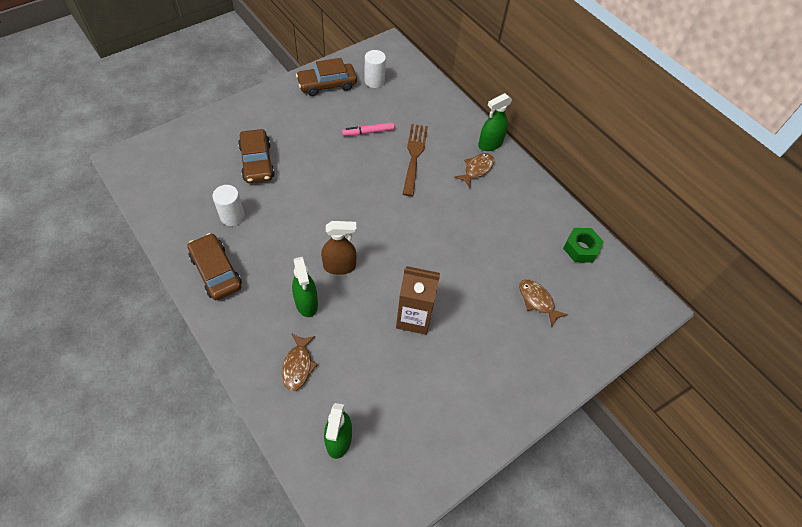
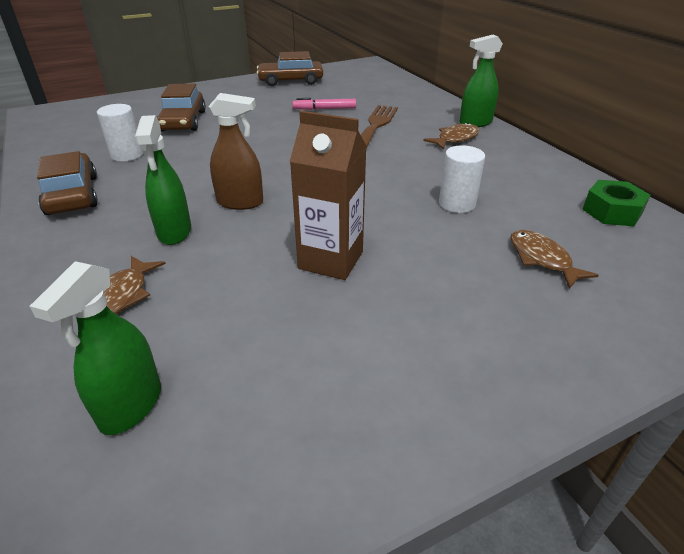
camera: 15 degrees right, 20 degrees down
white cylinder [365,50,386,88] -> white cylinder moved to [439,145,485,213]

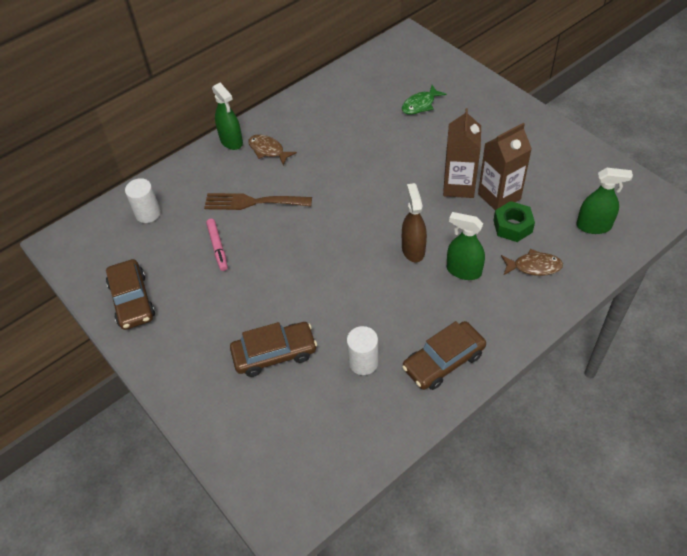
camera: 100 degrees left, 15 degrees up
green spray bottle [135,115,191,245] -> green spray bottle turned 135 degrees counterclockwise [447,212,485,280]
white cylinder [439,145,485,213] -> white cylinder moved to [125,178,161,223]
brown fish [510,230,599,289] -> green fish [402,85,447,115]
green nut [582,180,651,226] -> green nut moved to [493,201,535,242]
none -> brown carton [478,123,532,210]

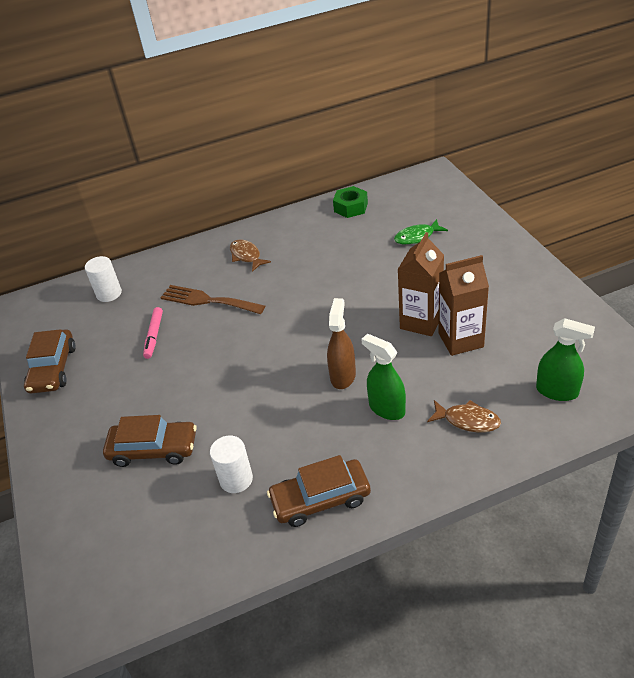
camera: 20 degrees right, 10 degrees down
green spray bottle [212,83,243,150] -> none
green nut [493,201,535,242] -> green nut moved to [333,186,368,218]

